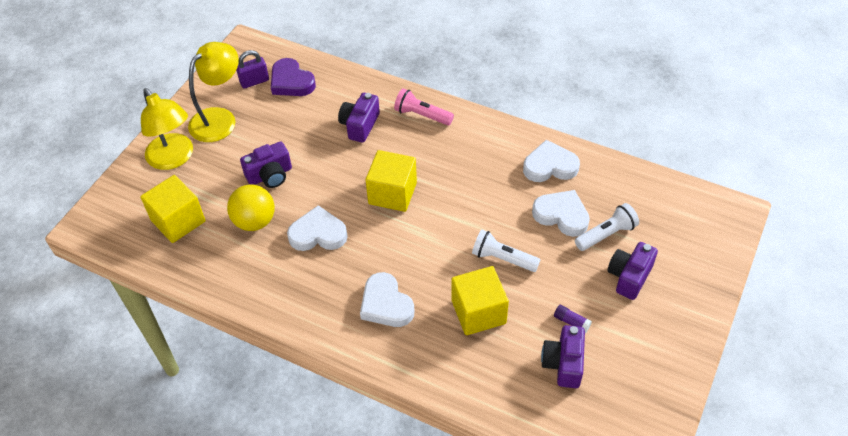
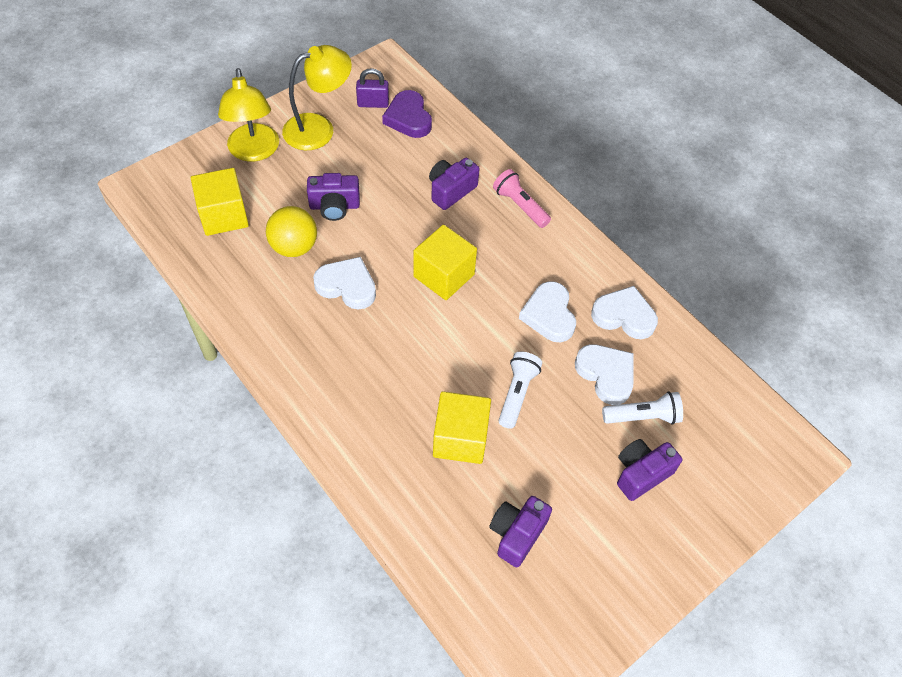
camera: 20 degrees right, 5 degrees up
white heart [360,272,414,327] -> white heart moved to [519,281,576,342]
white flashlight [472,229,540,272] -> white flashlight turned 60 degrees clockwise [498,352,542,429]
purple glue stick [554,305,592,333] -> none

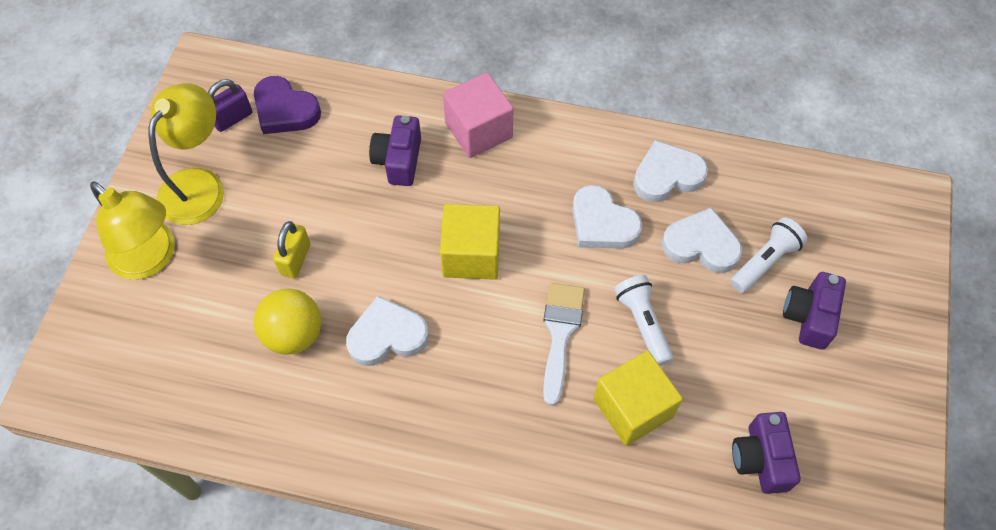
camera: 35 degrees left, 5 degrees up
yellow cube [191,168,249,236] -> none
purple camera [307,173,360,221] -> yellow padlock [273,221,310,278]
pink flashlight [493,169,551,228] -> pink cube [443,72,514,158]
none -> white brush [543,283,585,406]

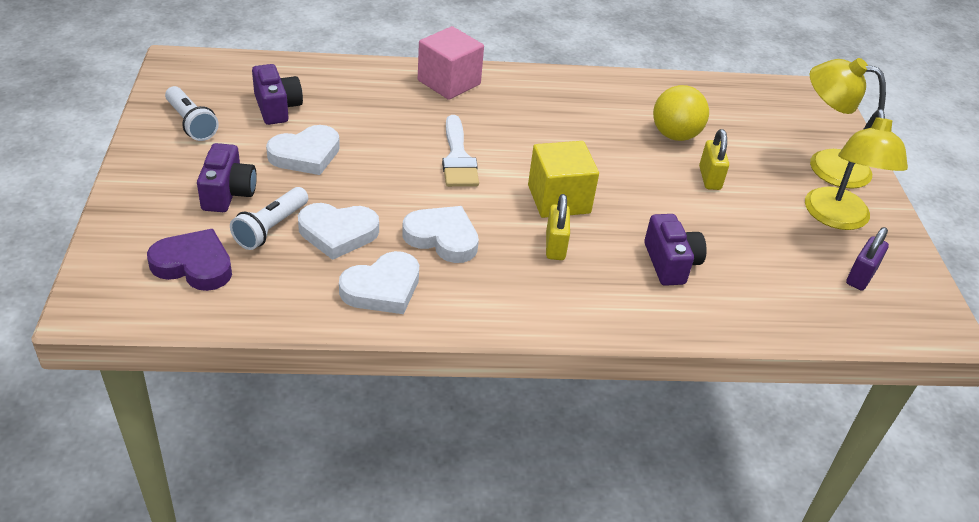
camera: 160 degrees right, 20 degrees down
purple heart [254,76,321,134] -> purple heart moved to [147,229,232,291]
white heart [346,296,429,366] -> white heart moved to [266,125,340,175]
pink cube [443,72,514,158] -> pink cube moved to [418,26,484,100]
yellow cube [593,351,683,446] -> none
white flashlight [614,275,674,366] -> white flashlight moved to [165,86,219,141]
none -> yellow padlock [546,194,570,260]

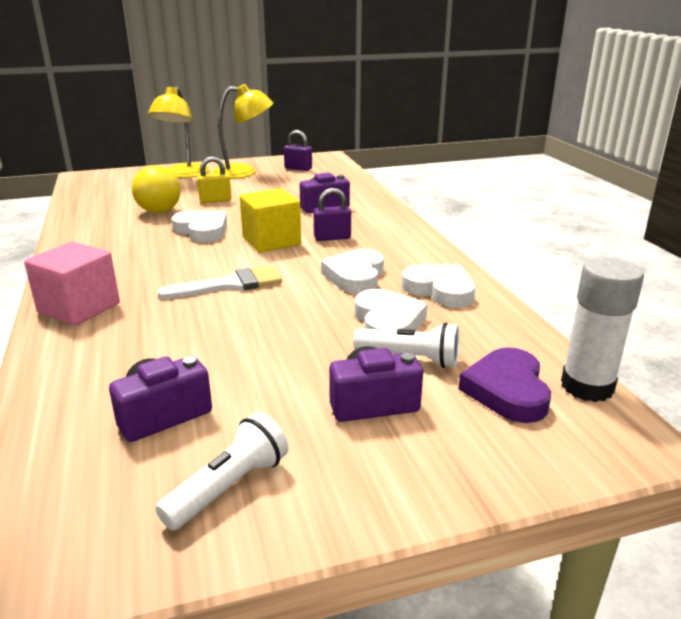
camera: 100 degrees left, 15 degrees down
white heart [266,125,340,175] -> white heart moved to [172,210,227,242]
yellow padlock [546,194,570,260] -> purple padlock [313,188,351,241]
none -> white glue stick [561,257,644,402]

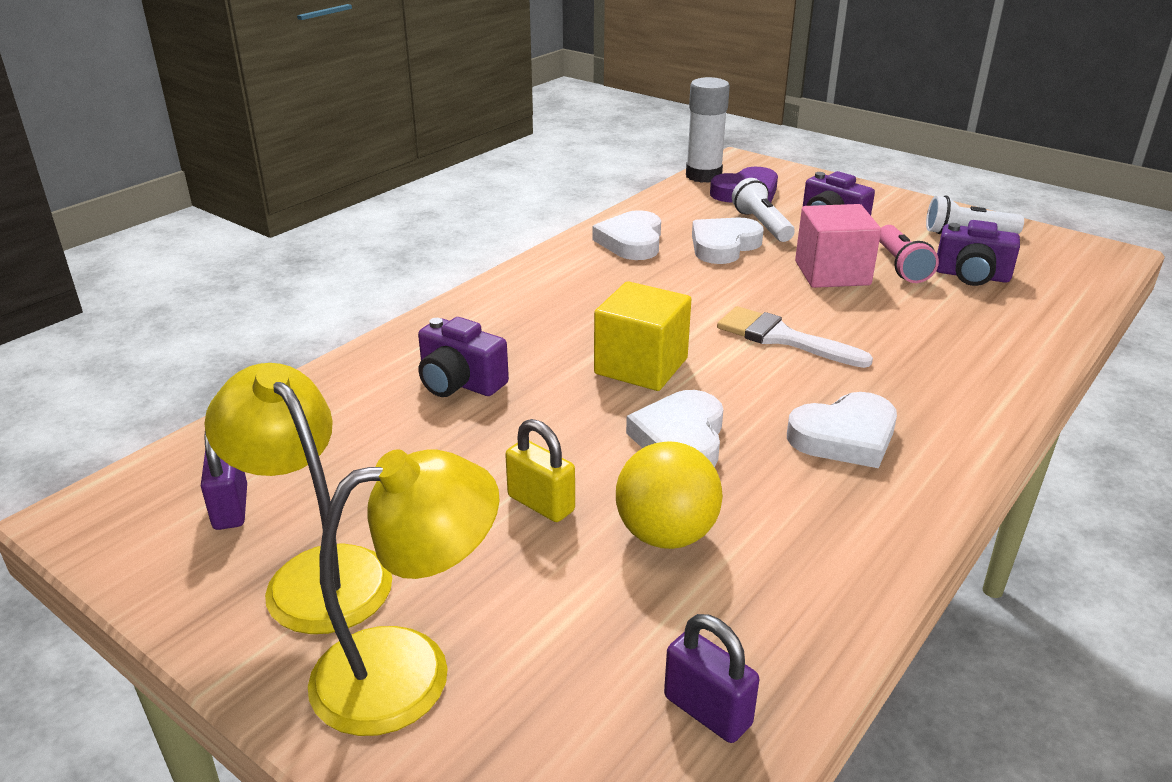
camera: 125 degrees left, 5 degrees up
pink cube [24,241,120,326] -> pink cube moved to [795,204,881,288]
purple padlock [313,188,351,241] -> purple padlock moved to [664,614,759,743]
white heart [321,249,384,294] -> white heart moved to [787,392,897,468]
none -> pink flashlight [879,225,939,283]

